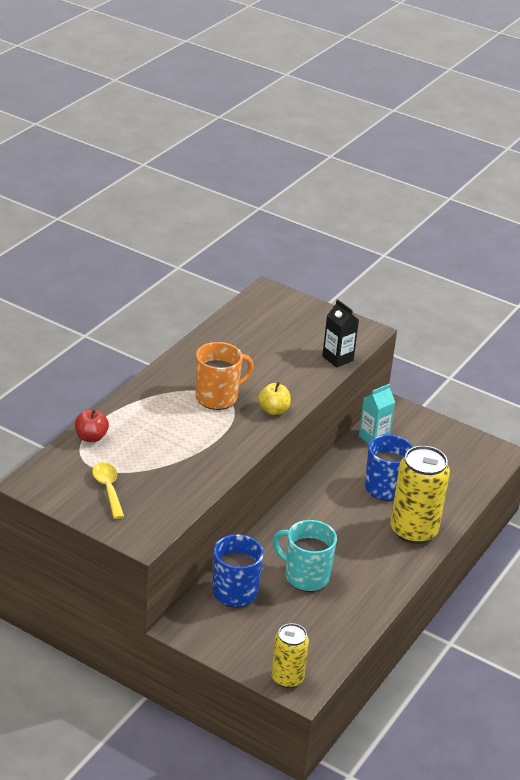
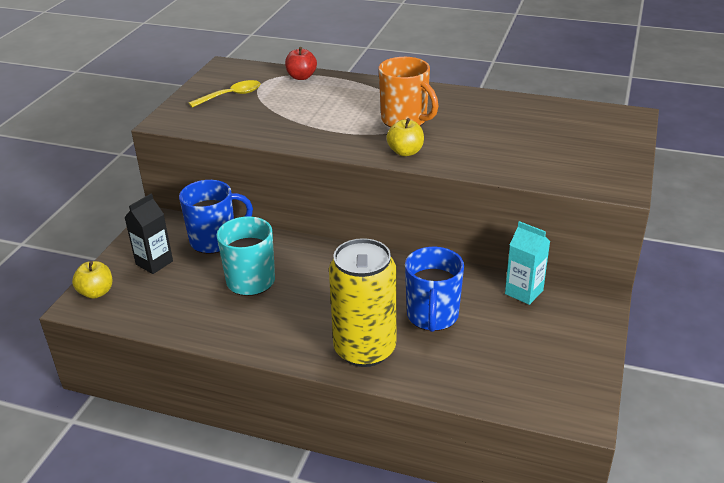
camera: 80 degrees right, 0 degrees up
yellow can [271,623,309,688] -> yellow apple [72,261,112,299]
black carton [322,299,359,367] -> black carton moved to [124,194,173,274]

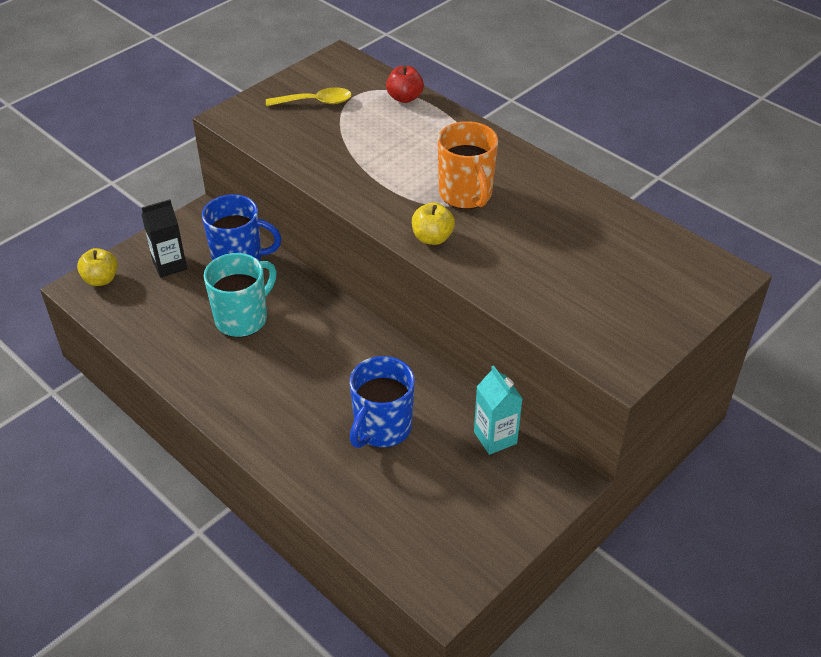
camera: 25 degrees right, 10 degrees up
yellow can [329,238,396,367] -> none

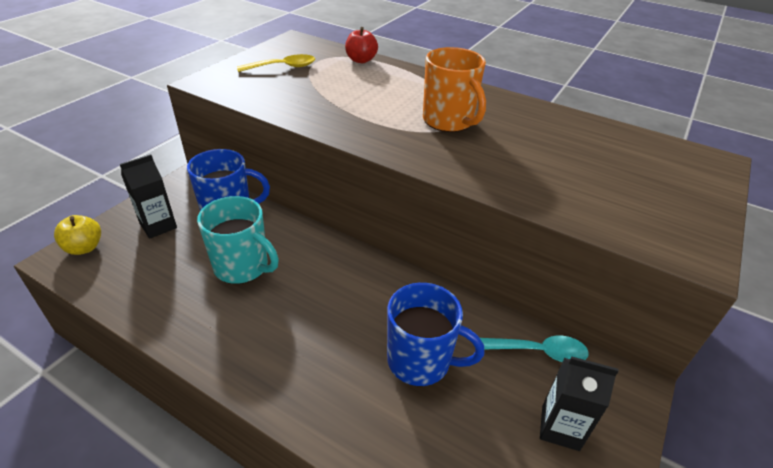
camera: 15 degrees left, 5 degrees down
turquoise mug [204,253,277,337] -> turquoise mug turned 90 degrees clockwise [197,196,279,284]
blue mug [350,356,415,448] -> blue mug turned 90 degrees counterclockwise [387,283,485,386]
yellow apple [412,203,455,245] -> none
turquoise carton [474,365,523,455] -> turquoise spoon [480,336,589,362]
none -> black carton [540,356,619,451]

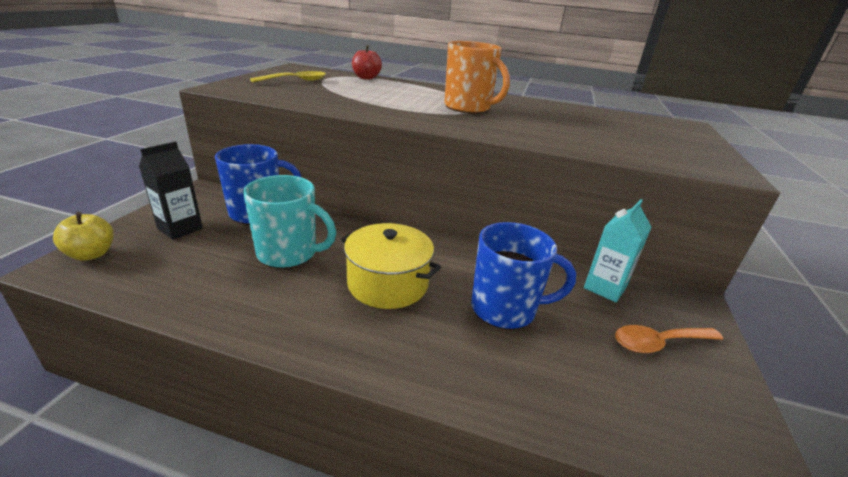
camera: 15 degrees left, 10 degrees down
turquoise spoon [480,336,589,362] -> turquoise carton [584,199,652,302]
black carton [540,356,619,451] -> orange spoon [615,325,723,353]
none -> yellow pot [341,223,441,309]

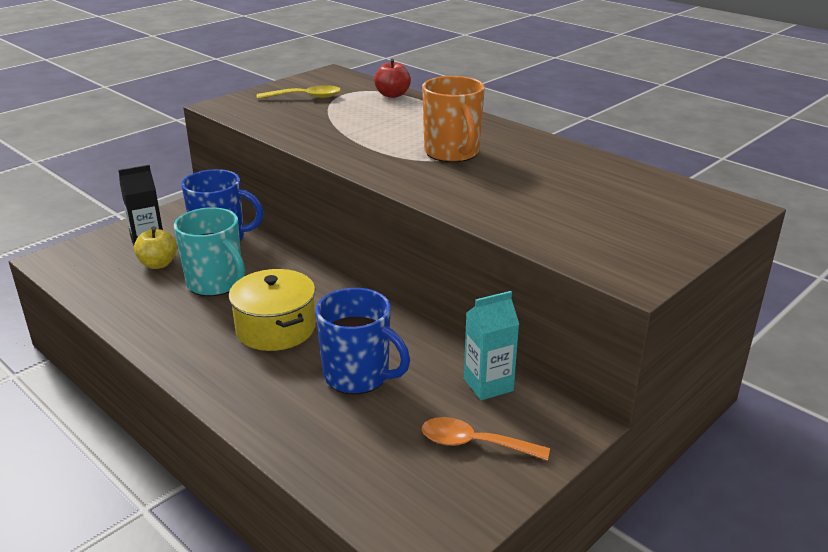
camera: 30 degrees right, 0 degrees up
yellow apple [53,212,113,261] -> yellow apple moved to [134,227,177,269]

